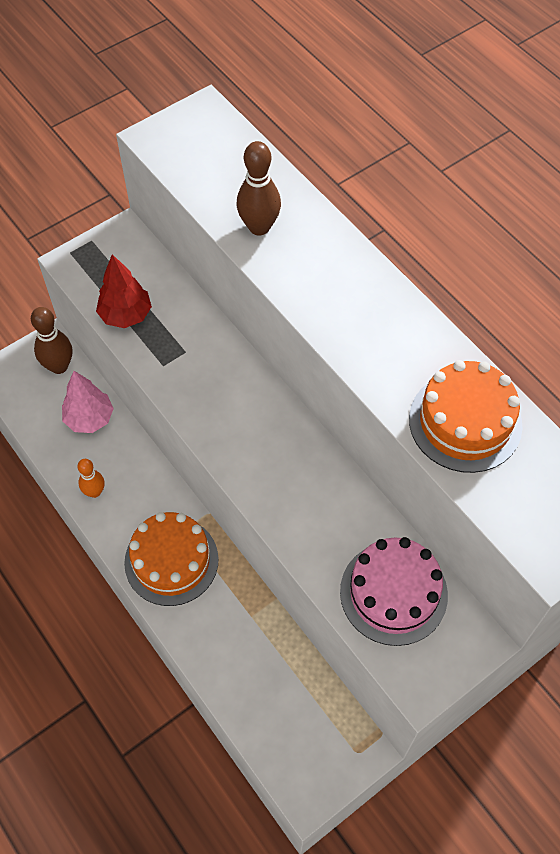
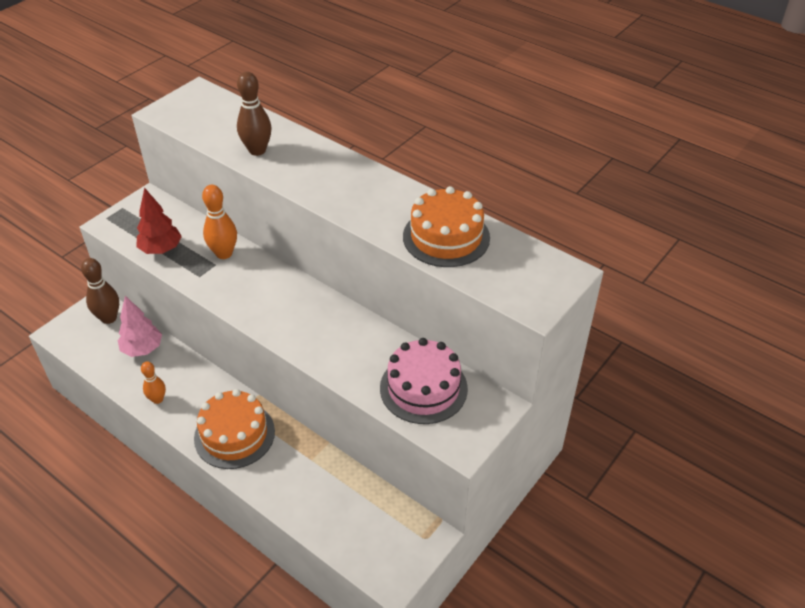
camera: 15 degrees left, 15 degrees down
none -> orange bowling pin [202,185,237,259]

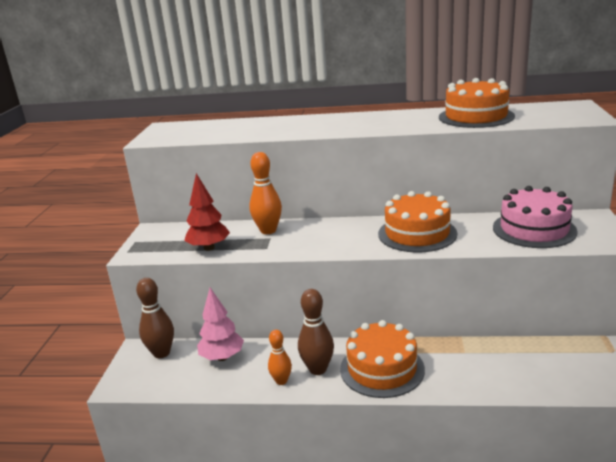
camera: 30 degrees left, 20 degrees down
brown bowling pin [237,72,272,156] -> brown bowling pin moved to [298,289,334,375]
none -> orange cake [378,191,457,253]

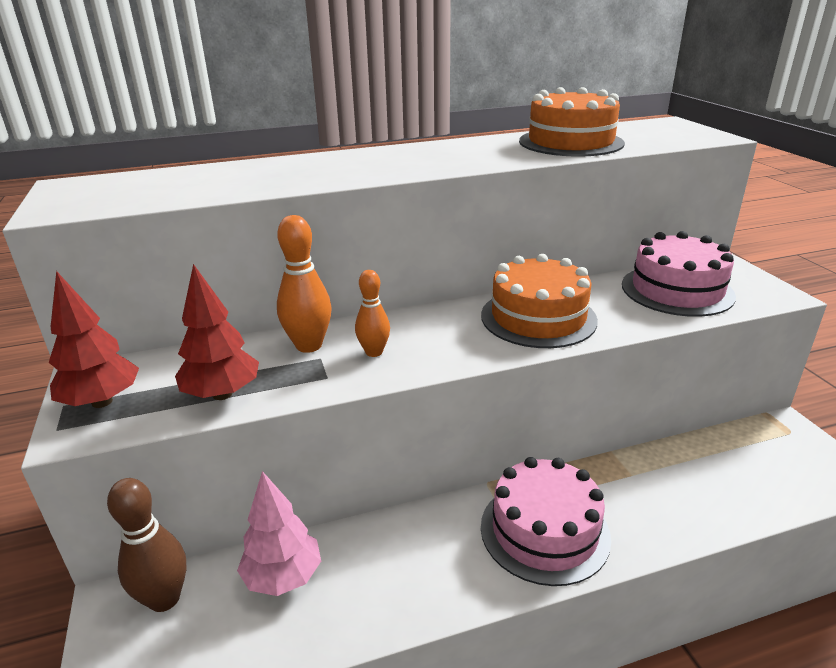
camera: 25 degrees left, 5 degrees up
orange bowling pin [268,330,292,385] -> orange bowling pin moved to [355,270,390,357]
brown bowling pin [298,289,334,375] -> none
orange cake [340,320,425,398] -> pink cake [481,457,611,586]
none -> red tree [49,271,139,408]

